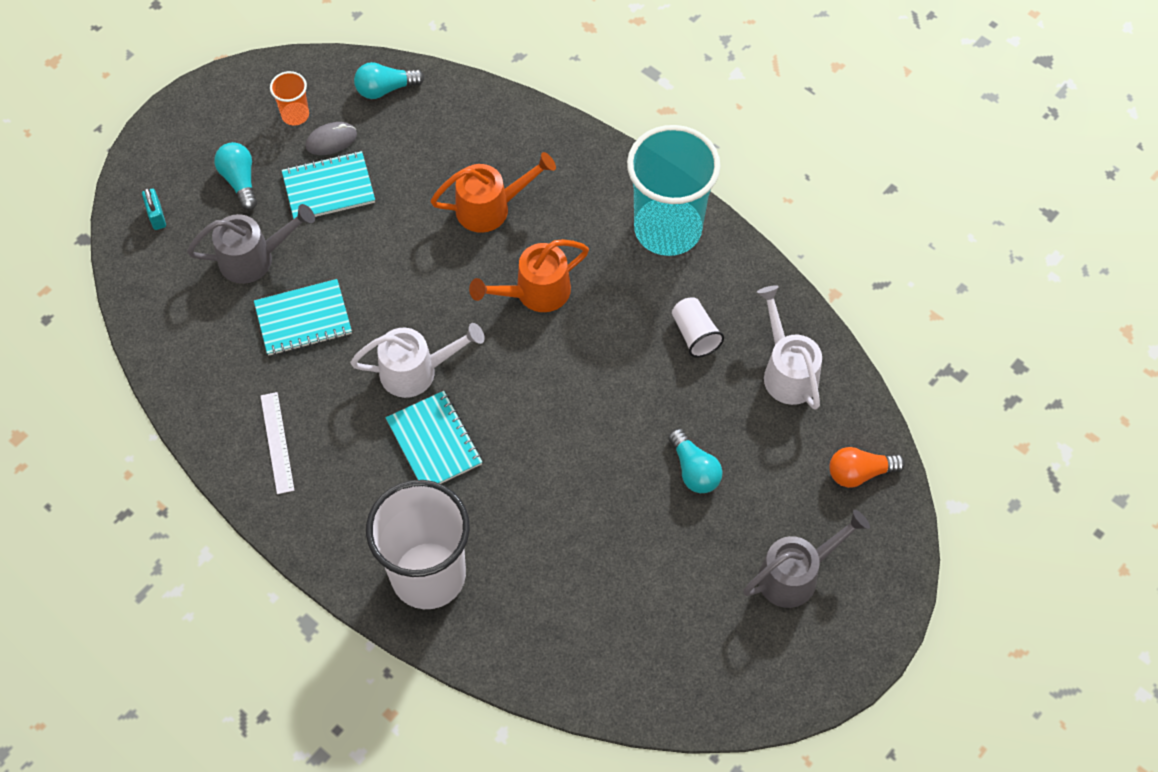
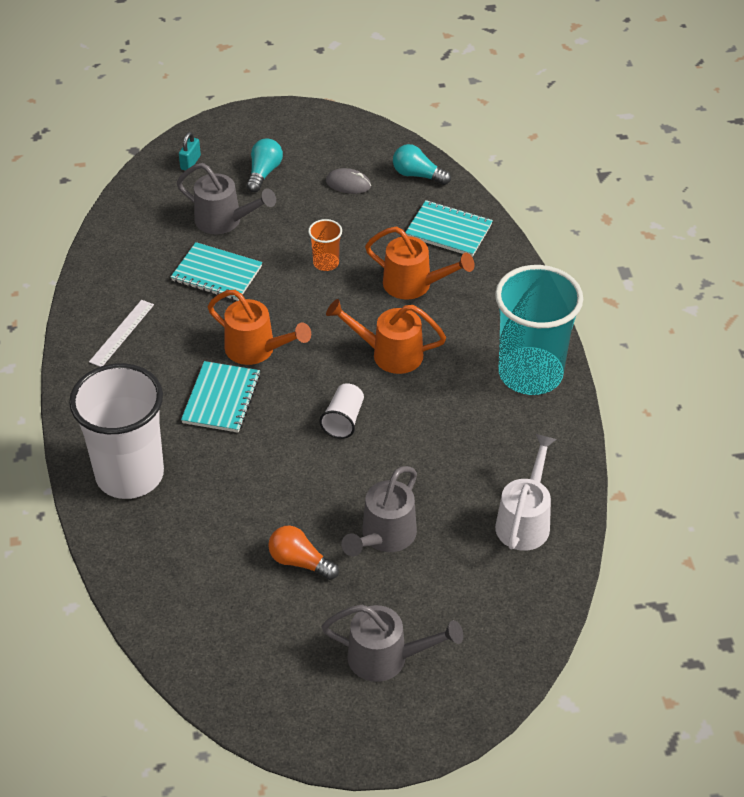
camera: 40 degrees right, 15 degrees down
orange cup [270,71,309,125] -> orange cup moved to [308,219,342,271]
turquoise notebook [282,151,375,219] -> turquoise notebook moved to [405,200,493,257]
white watering can [350,323,485,398] -> orange watering can [208,290,311,365]
turquoise light bulb [668,428,722,493] -> grey watering can [341,466,417,556]
white cup [672,297,724,358] -> white cup moved to [319,383,364,439]
orange light bulb [829,447,905,488] -> orange light bulb moved to [268,526,339,580]

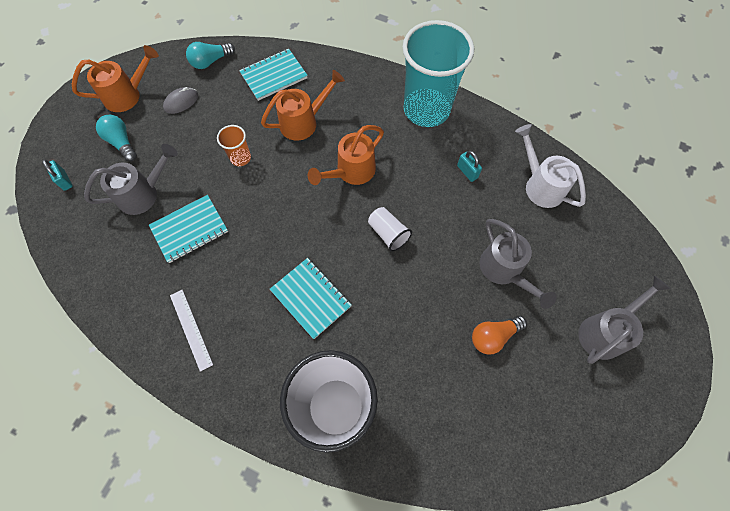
camera: 55 degrees left, 20 degrees up
orange watering can [208,290,311,365] -> orange watering can moved to [72,45,159,112]
none -> turquoise padlock [457,151,482,182]

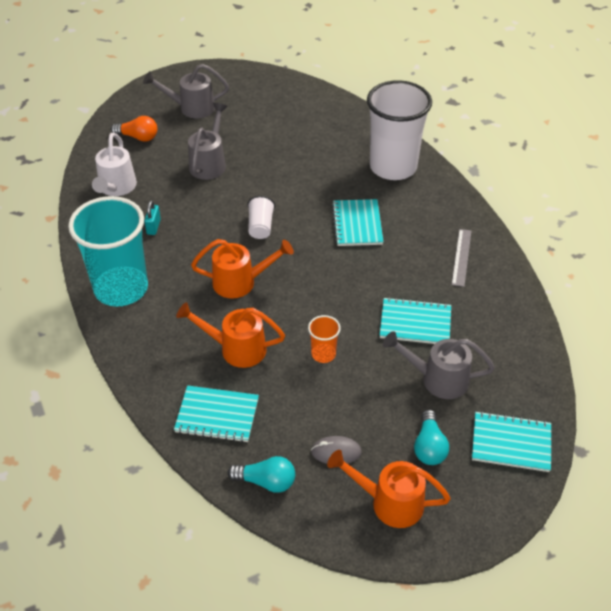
camera: 140 degrees left, 20 degrees down
turquoise padlock [42,160,73,191] -> turquoise notebook [472,411,551,472]
white ruler [170,290,213,372] -> grey ruler [452,229,472,287]
orange light bulb [472,316,527,355] -> orange light bulb moved to [111,116,157,142]

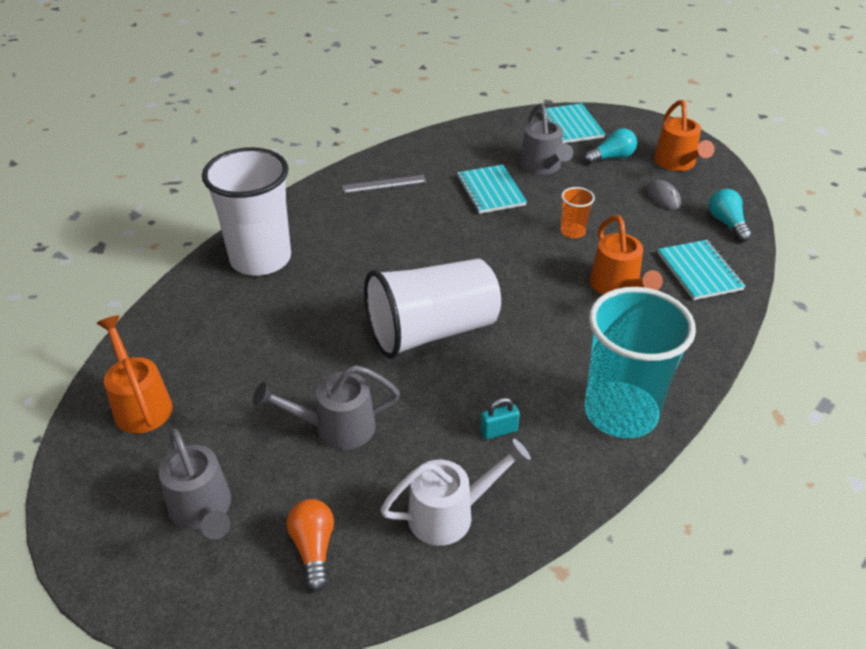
camera: 115 degrees left, 5 degrees down
orange watering can [191,239,294,298] -> orange watering can moved to [96,315,173,434]
white cup [247,196,275,239] -> white cup [364,259,501,359], size x2.35
turquoise notebook [332,199,384,246] -> none

